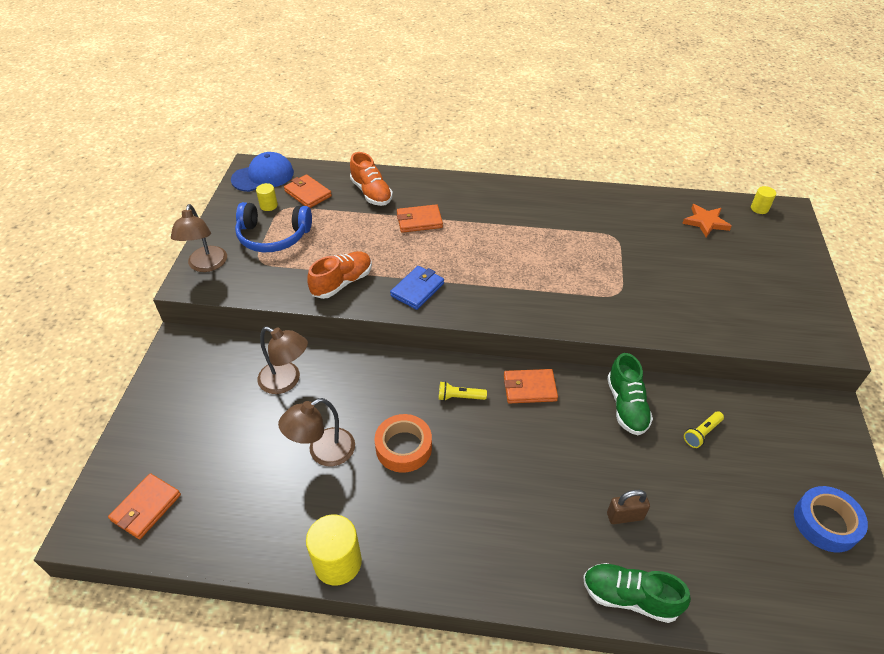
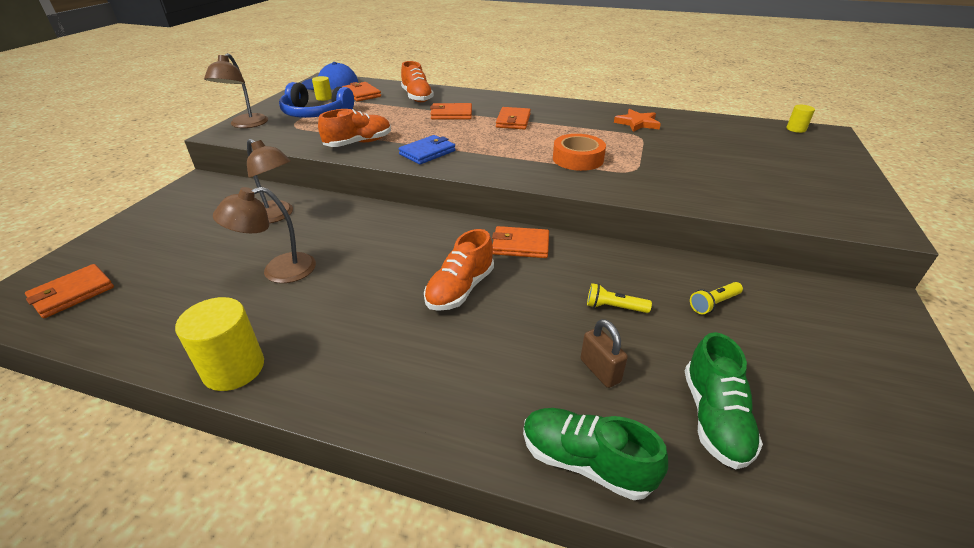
camera: 10 degrees right, 10 degrees down
orange tape [375,414,432,473] -> orange tape moved to [553,134,606,171]
yellow flashlight [439,381,487,401] -> yellow flashlight moved to [587,283,652,313]
green shoe [607,353,653,435] -> green shoe moved to [685,332,763,469]
brown padlock [607,490,650,524] -> brown padlock turned 60 degrees clockwise [580,319,628,388]
orange star [682,204,732,237] -> orange star moved to [614,109,661,132]
blue tape [794,486,868,552] -> none
none -> orange shoe [424,229,494,311]
none -> orange wallet [496,107,531,129]

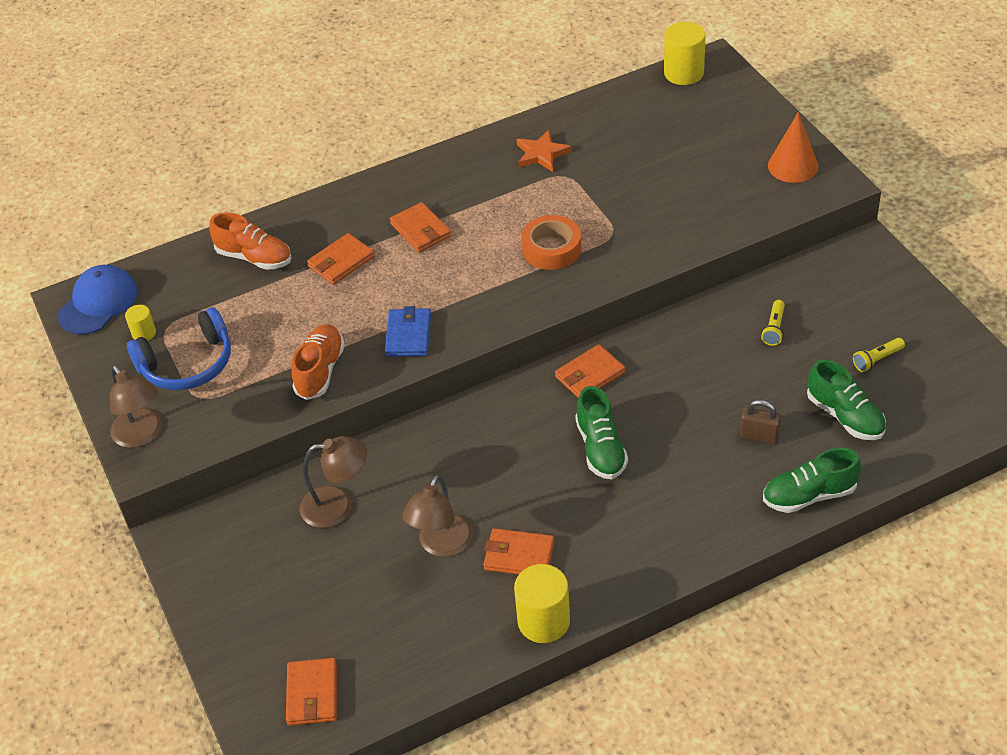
camera: 40 degrees left, 10 degrees up
orange wallet [342,82,381,102] -> orange wallet moved to [484,528,554,575]
orange shoe [424,229,494,311] -> green shoe [575,386,628,479]
yellow flashlight [587,283,652,313] -> yellow flashlight moved to [853,338,905,372]
yellow cylinder [786,105,815,133] -> yellow cylinder [664,22,706,85], size x1.87
none -> orange cone [768,112,818,183]

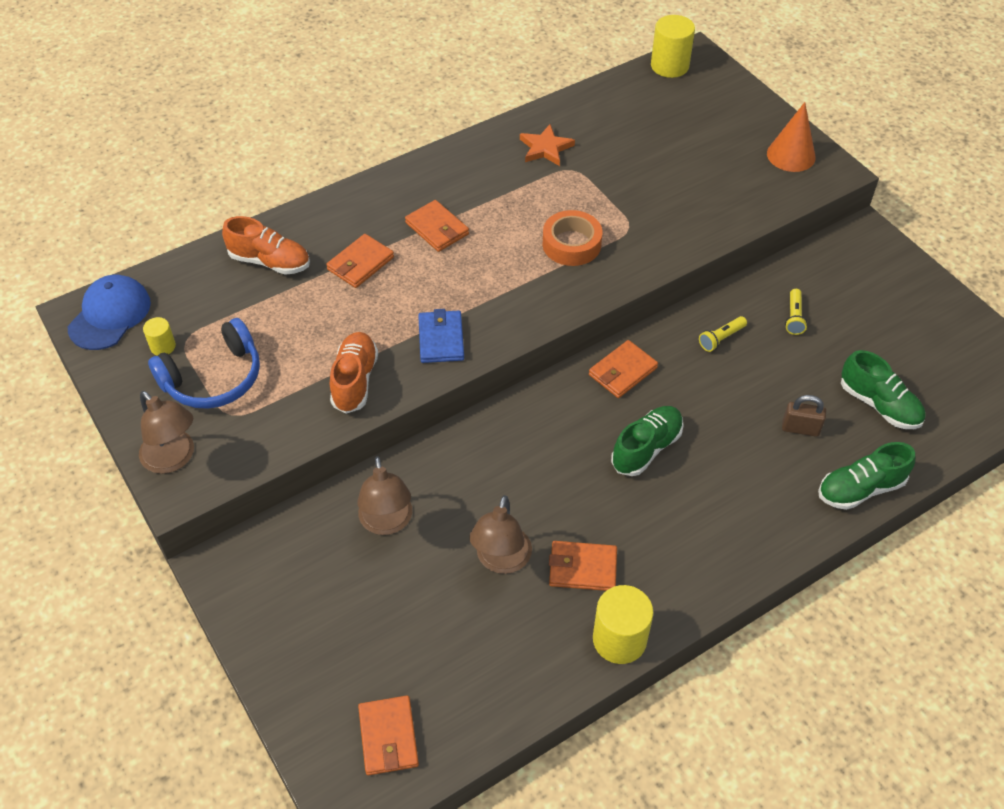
camera: 10 degrees left, 5 degrees up
brown lamp [299,436,367,528] -> brown lamp turned 90 degrees clockwise [357,456,412,535]
green shoe [575,386,628,479] -> green shoe turned 120 degrees counterclockwise [611,406,684,476]
yellow flashlight [853,338,905,372] -> yellow flashlight moved to [699,316,747,352]

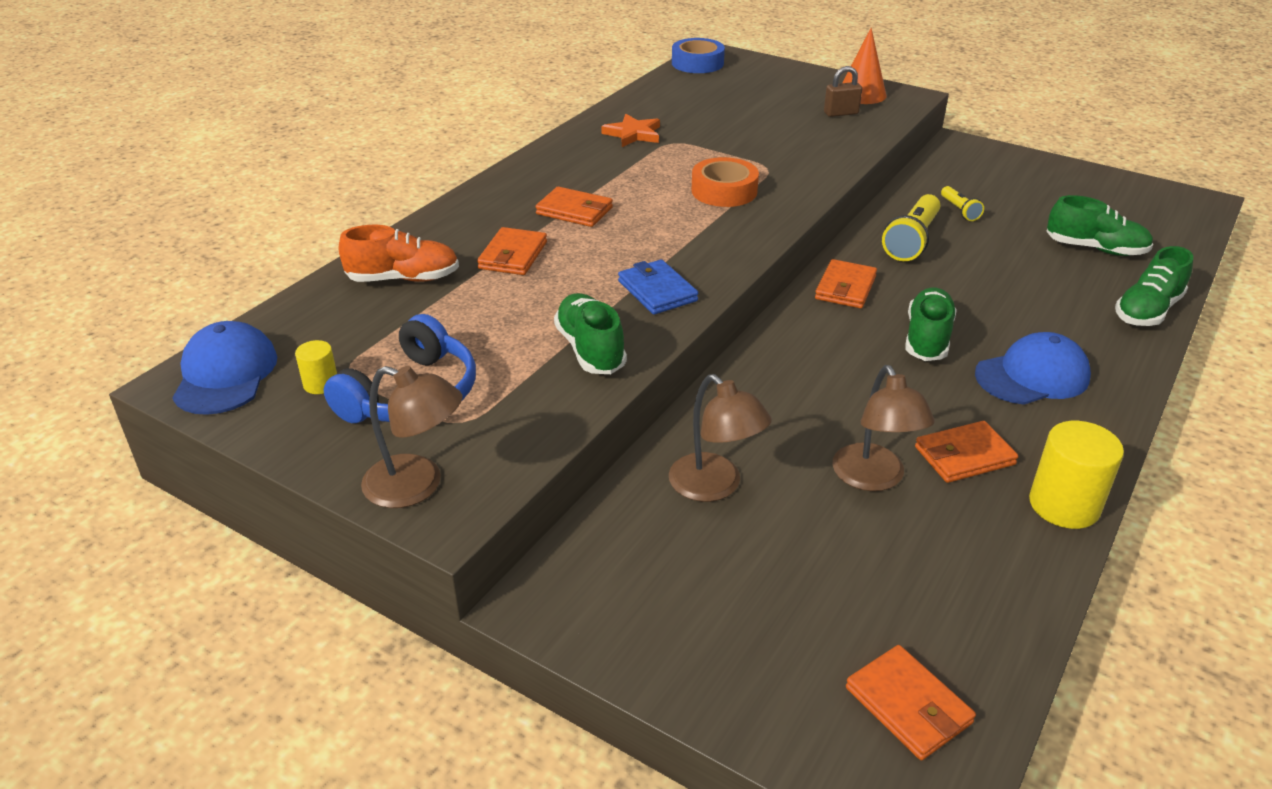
camera: 25 degrees left, 15 degrees down
orange shoe [330,332,378,414] -> green shoe [554,293,627,374]
yellow cylinder [651,15,695,78] -> blue tape [672,38,725,73]
yellow flashlight [699,316,747,352] -> yellow flashlight [882,194,940,261], size x1.86
brown padlock [782,395,826,437] -> brown padlock moved to [824,66,862,117]
none -> blue cap [975,332,1091,405]

